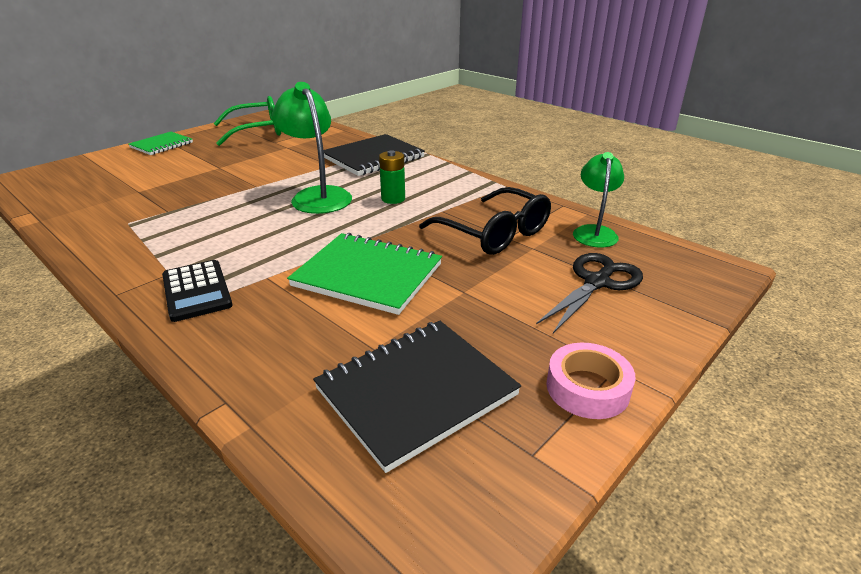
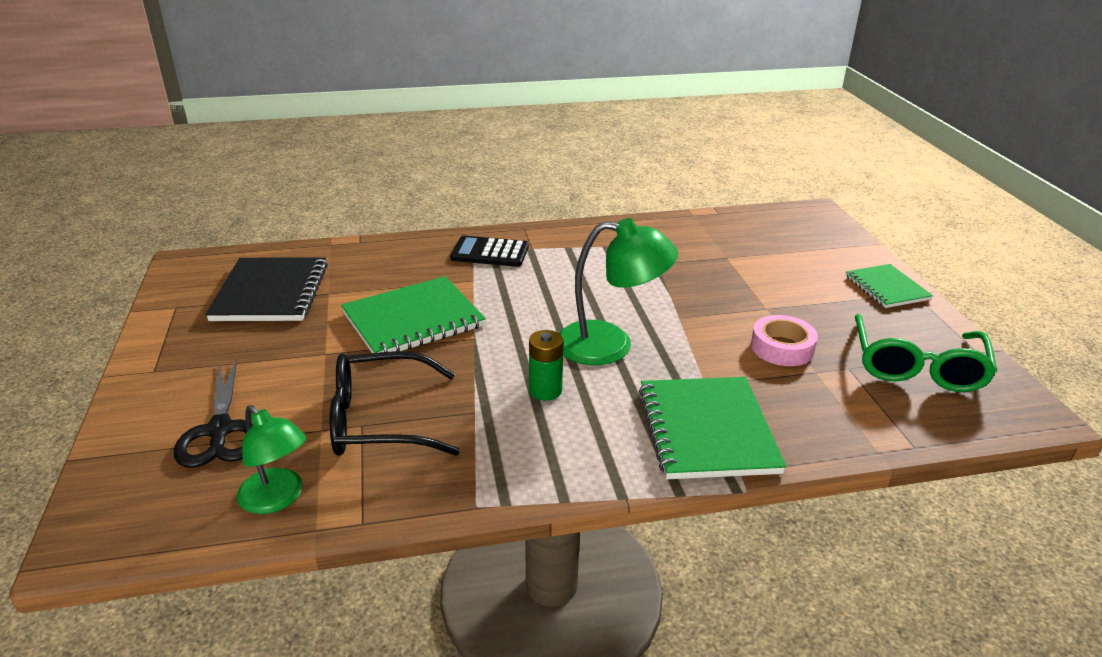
camera: 125 degrees right, 0 degrees up
black notebook [324,134,425,176] -> green notebook [639,377,787,479]
pink tape [546,343,636,419] -> pink tape moved to [751,315,818,366]

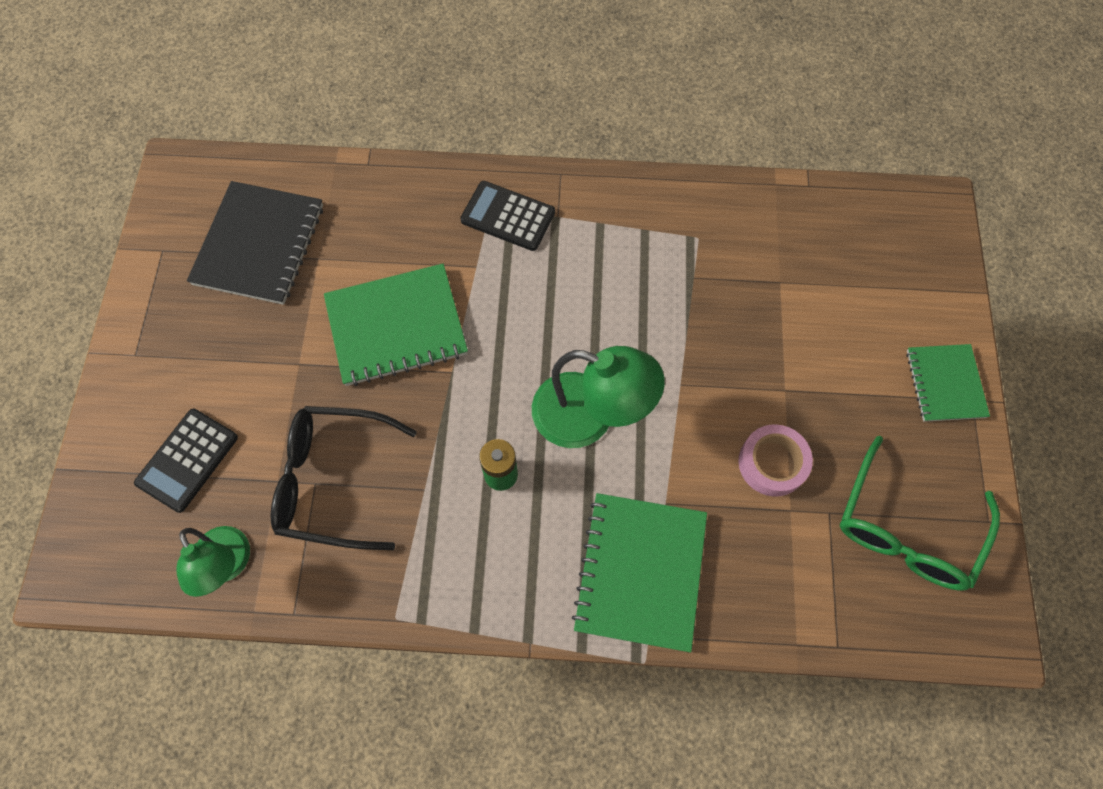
camera: 15 degrees right, 35 degrees up
black scissors [174,358,253,468] -> black calculator [134,409,238,513]

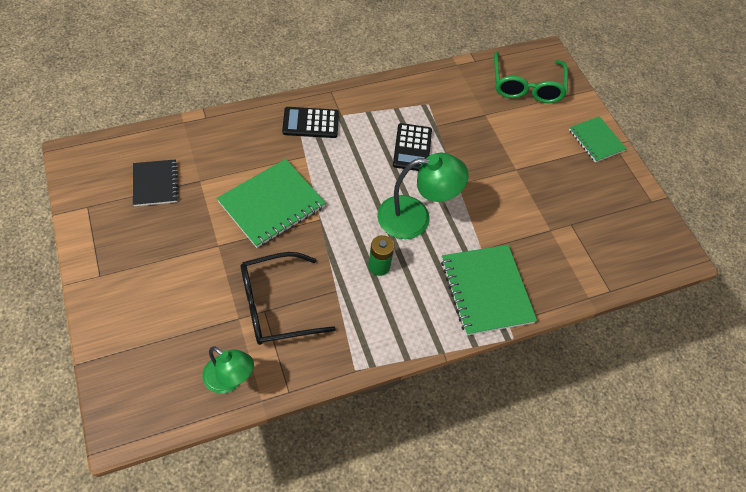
camera: 30 degrees left, 10 degrees down
black calculator [134,409,238,513] -> black calculator moved to [393,123,432,171]
black notebook [187,181,323,305] -> black notebook [133,159,179,206], size x0.61
pink tape [738,424,813,497] -> none
green glasses [840,436,1000,591] -> green glasses moved to [494,52,568,103]

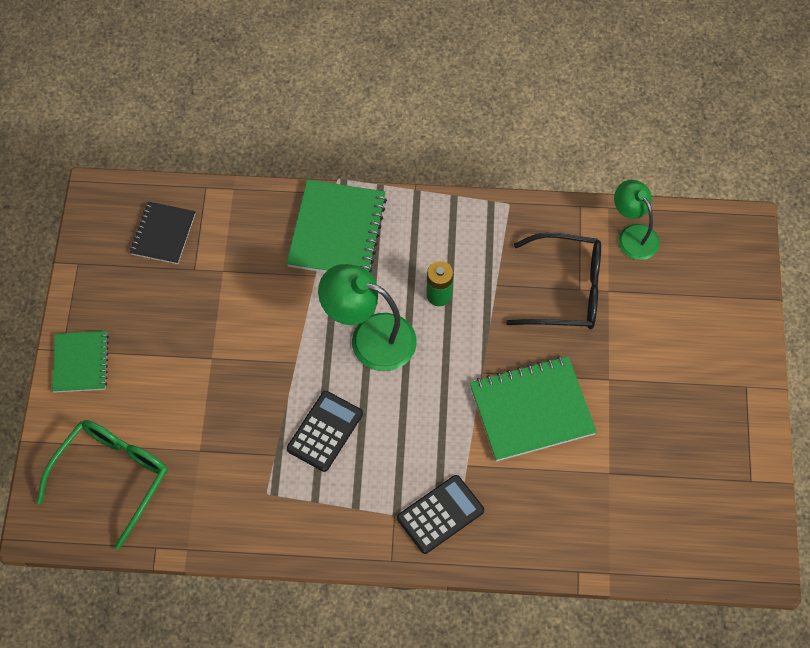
camera: 150 degrees left, 5 degrees up
black notebook [133,159,179,206] -> black notebook moved to [130,202,196,264]
black calculator [282,107,339,138] -> black calculator turned 60 degrees counterclockwise [397,475,484,554]

